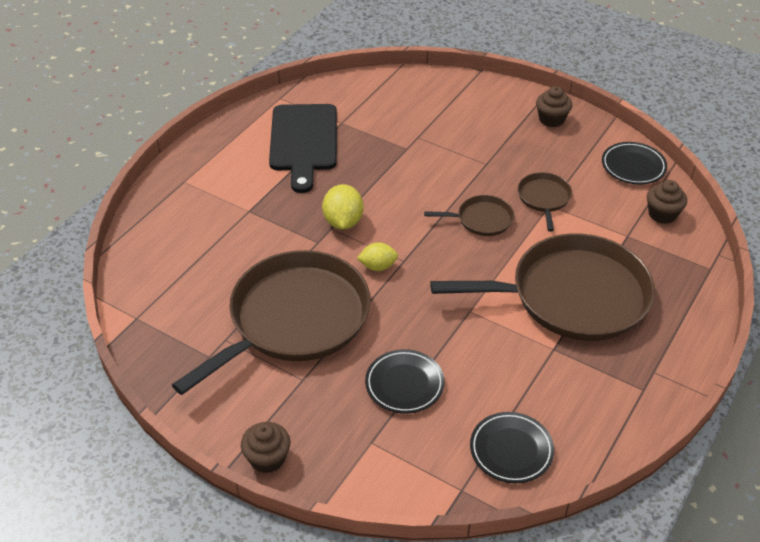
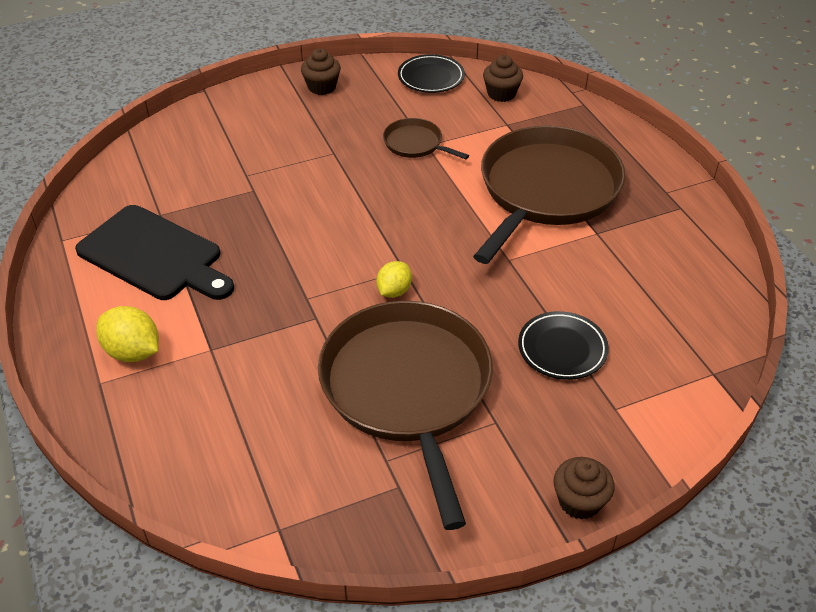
camera: 55 degrees left, 0 degrees up
yellow lemon [322,184,364,229] -> yellow lemon moved to [96,306,159,362]
brown pan [424,195,514,236] -> none
black plate [470,412,554,483] -> none

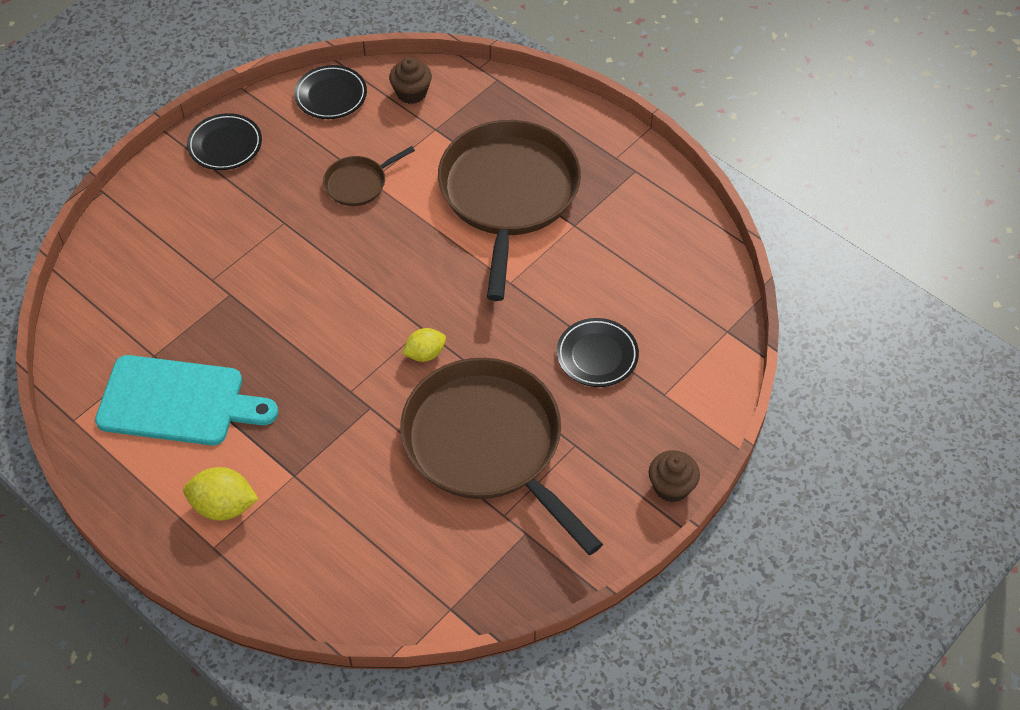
camera: 25 degrees left, 10 degrees up
black cutting board [75,205,234,300] -> turquoise cutting board [95,355,278,445]
brown cupcake [301,48,341,95] -> black plate [187,113,262,170]
yellow lemon [376,261,412,298] -> yellow lemon turned 60 degrees clockwise [402,328,446,362]
brown pan [383,118,469,159] -> brown pan turned 45 degrees counterclockwise [323,146,415,206]

